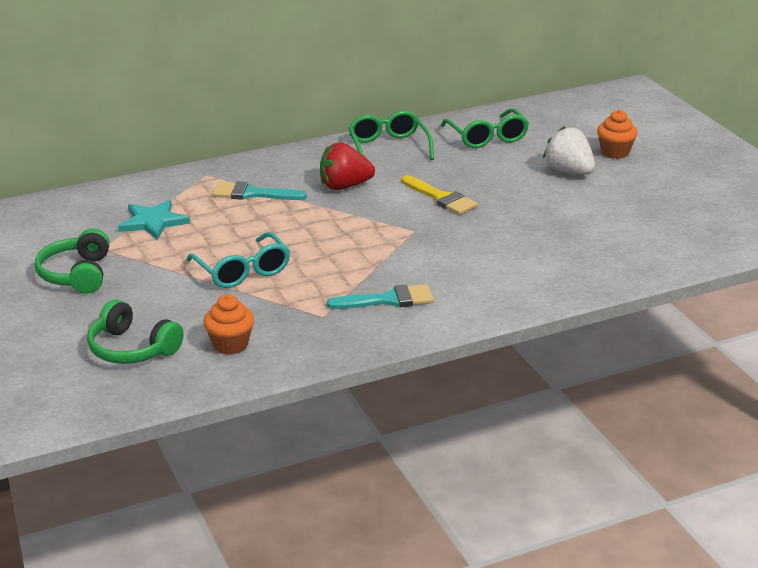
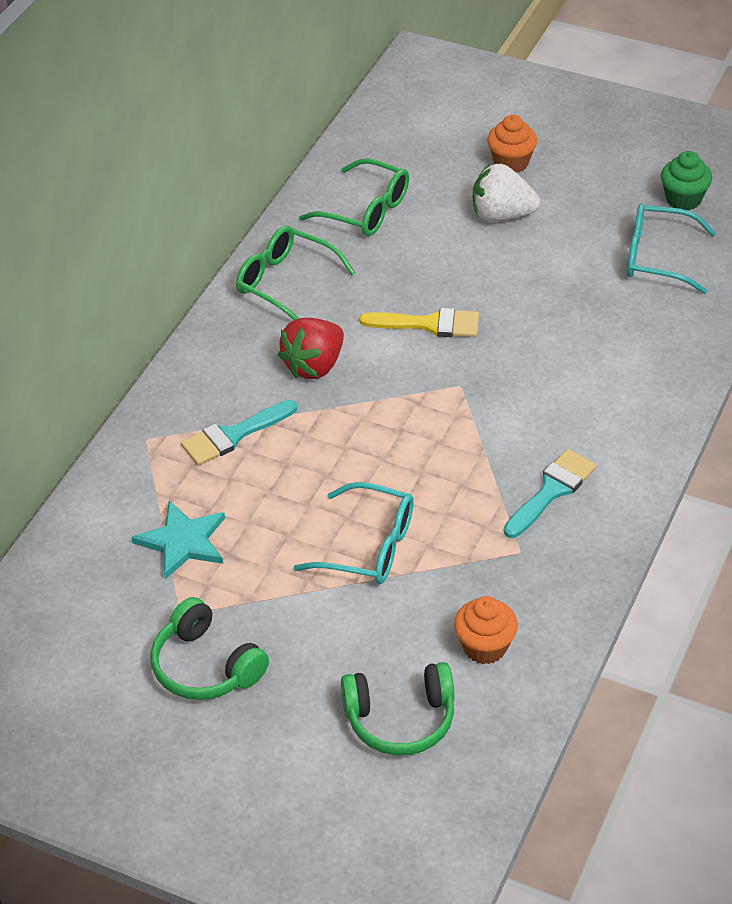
camera: 40 degrees left, 15 degrees up
none -> turquoise glasses [627,203,716,294]
none -> green cupcake [661,151,712,210]

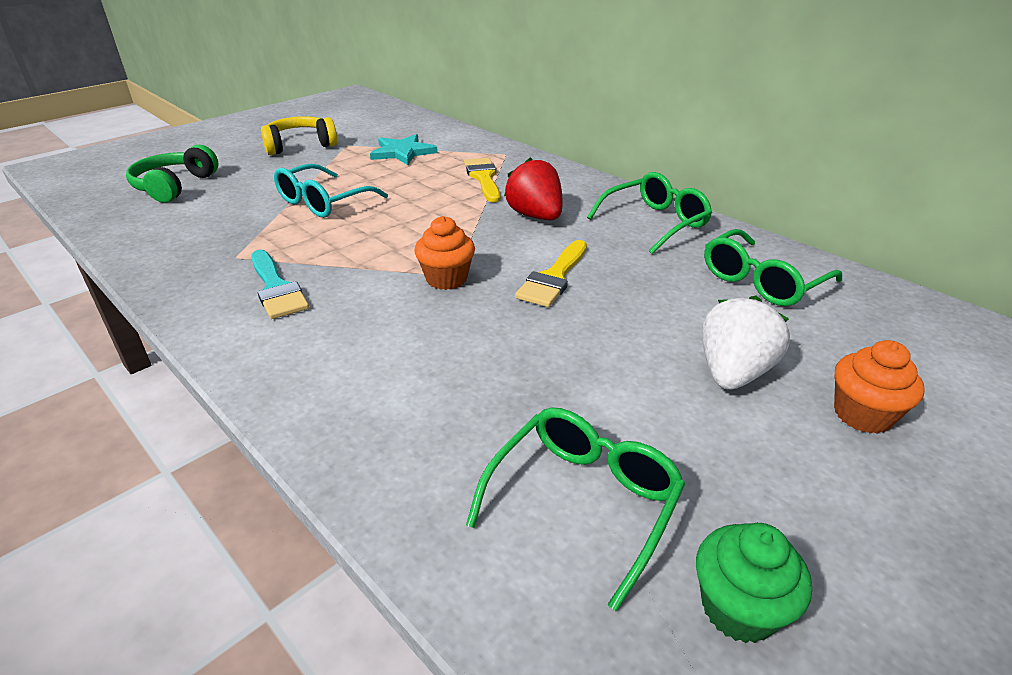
camera: 110 degrees right, 10 degrees down
green headphones [151,597,269,700] -> yellow headphones [261,116,337,155]
turquoise brush [181,400,297,466] -> yellow brush [464,158,500,203]
orange cupcake [454,596,518,664] -> orange cupcake moved to [414,216,475,290]
turquoise glasses [627,203,716,294] -> green glasses [466,407,685,612]

